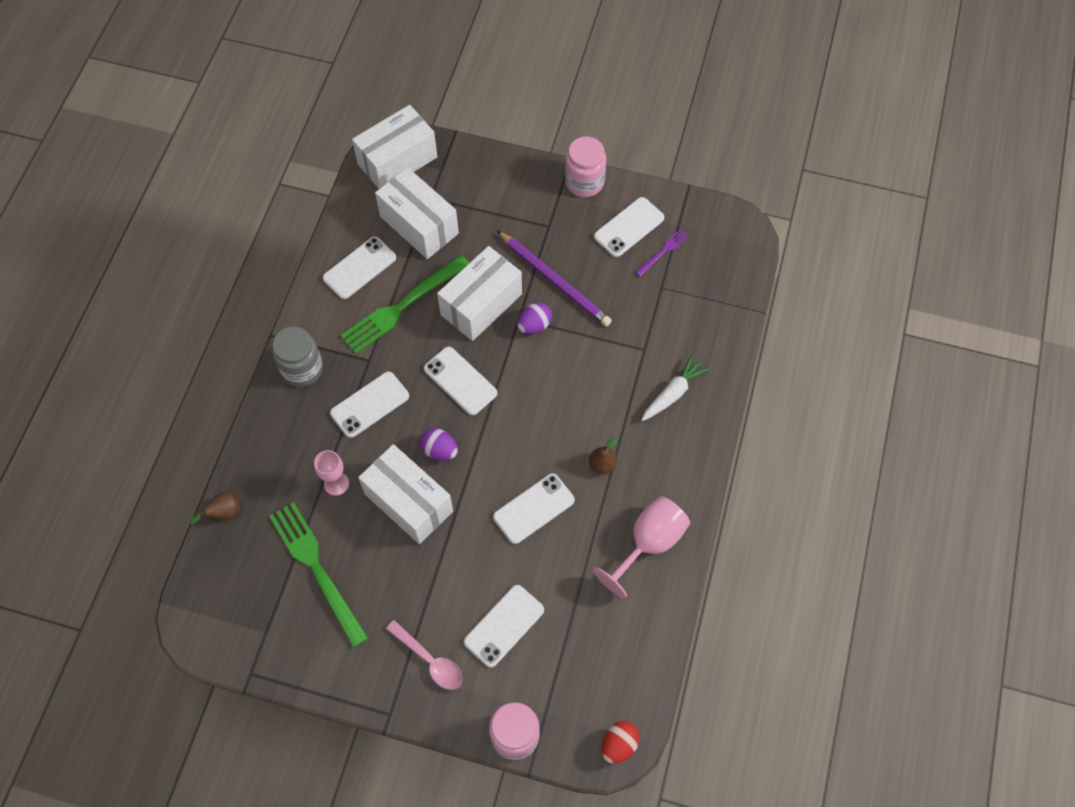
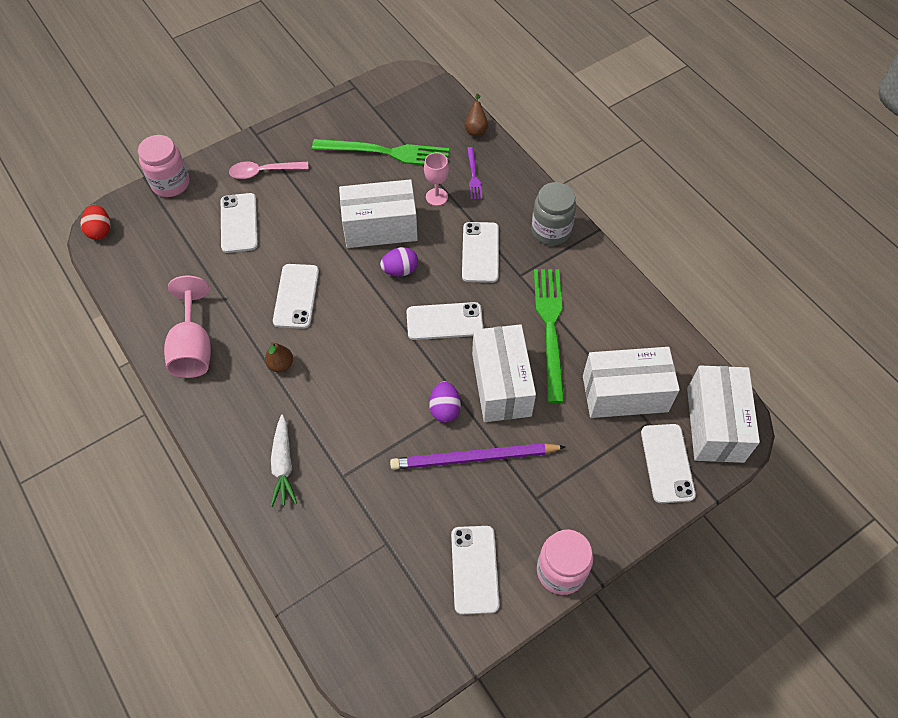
camera: 130 degrees right, 5 degrees down
white phone [323,237,396,299] -> white phone moved to [641,424,696,503]
purple fork [635,229,689,277] -> purple fork moved to [467,147,483,200]

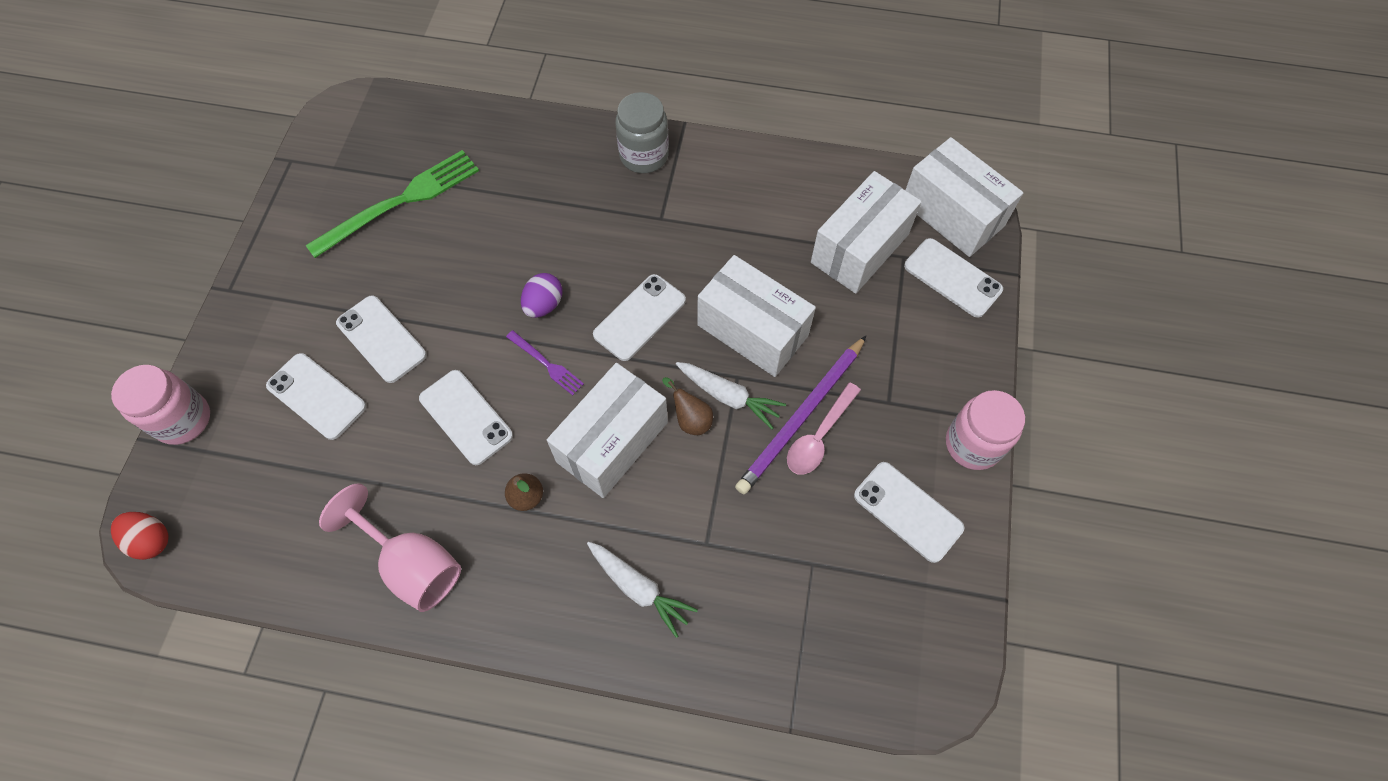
camera: 45 degrees left, 5 degrees up
pink spoon [229,162,309,179] -> pink spoon moved to [787,382,861,475]
white box [339,179,418,248] -> white box moved to [547,363,668,498]
pink goblet [424,152,449,206] -> none
purple egg [429,381,461,423] -> white carrot [676,362,786,429]
white phone [462,222,499,283] -> white phone moved to [336,295,427,383]
brown pear [465,94,488,136] -> brown pear moved to [662,377,713,435]
purple fork [467,147,483,200] -> purple fork moved to [506,330,584,395]
green fork [534,269,564,403] -> none

